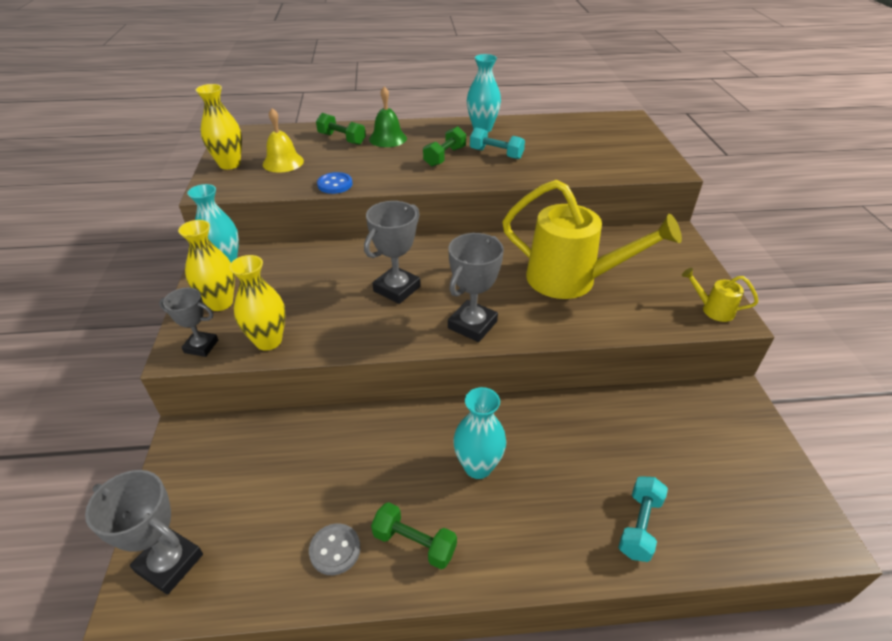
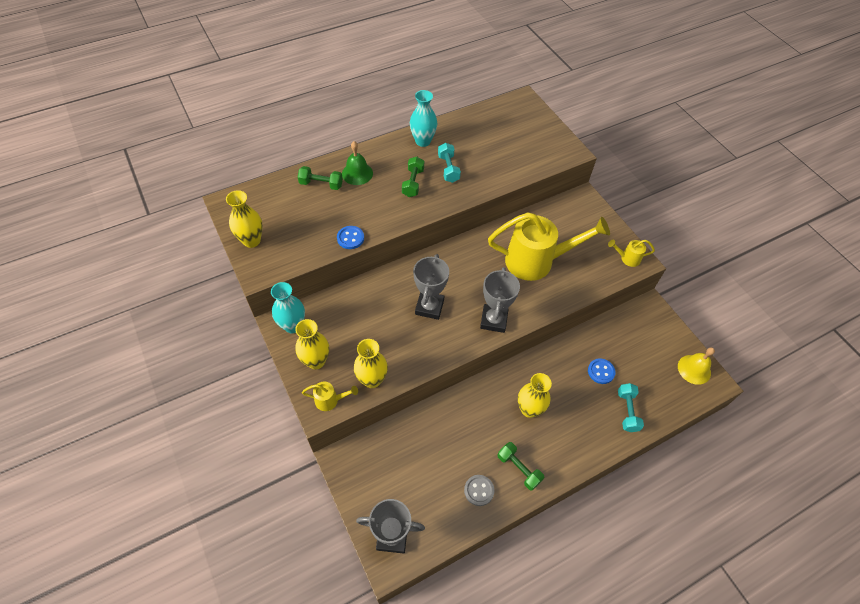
camera: 25 degrees left, 15 degrees up
grey trophy [159,288,218,357] -> yellow watering can [302,381,358,411]
yellow bell [263,108,304,173] -> yellow bell moved to [678,347,715,385]
green dumbbell [371,502,457,569] -> green dumbbell turned 45 degrees clockwise [498,442,544,491]
turquoise vase [453,387,506,479] -> yellow vase [518,373,552,418]
turquoise dumbbell [470,128,525,159] -> turquoise dumbbell turned 75 degrees clockwise [438,143,461,183]
none -> blue button [588,358,616,384]

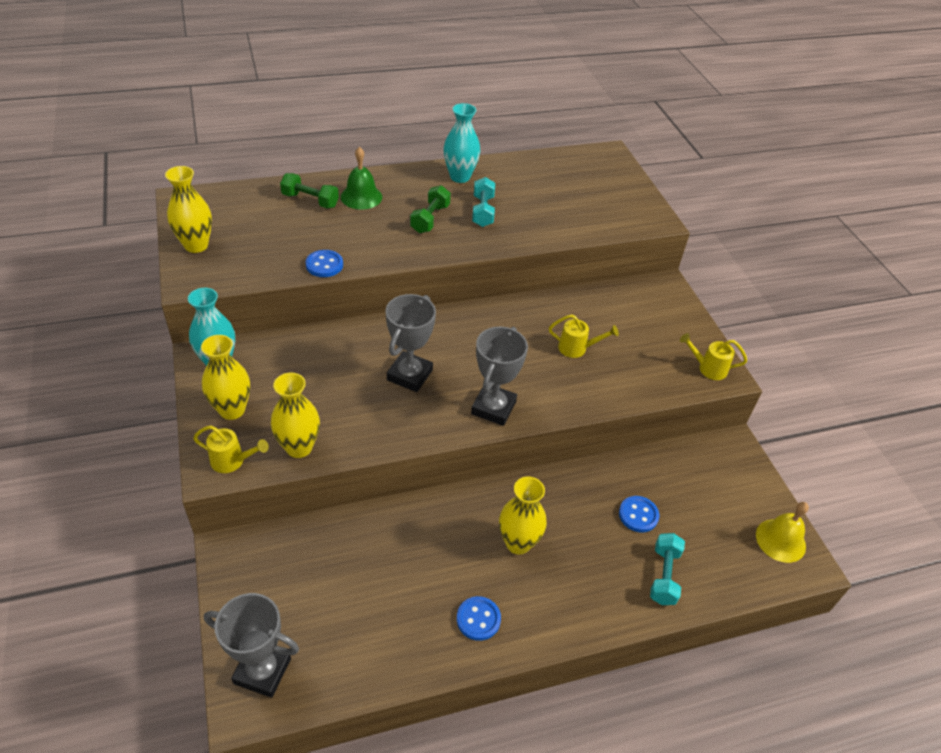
camera: 10 degrees right, 10 degrees down
grey button [464,475,494,506] -> none
yellow watering can [488,212,610,281] -> yellow watering can [549,314,619,358], size x0.42
green dumbbell [498,442,544,491] -> blue button [457,596,501,641]

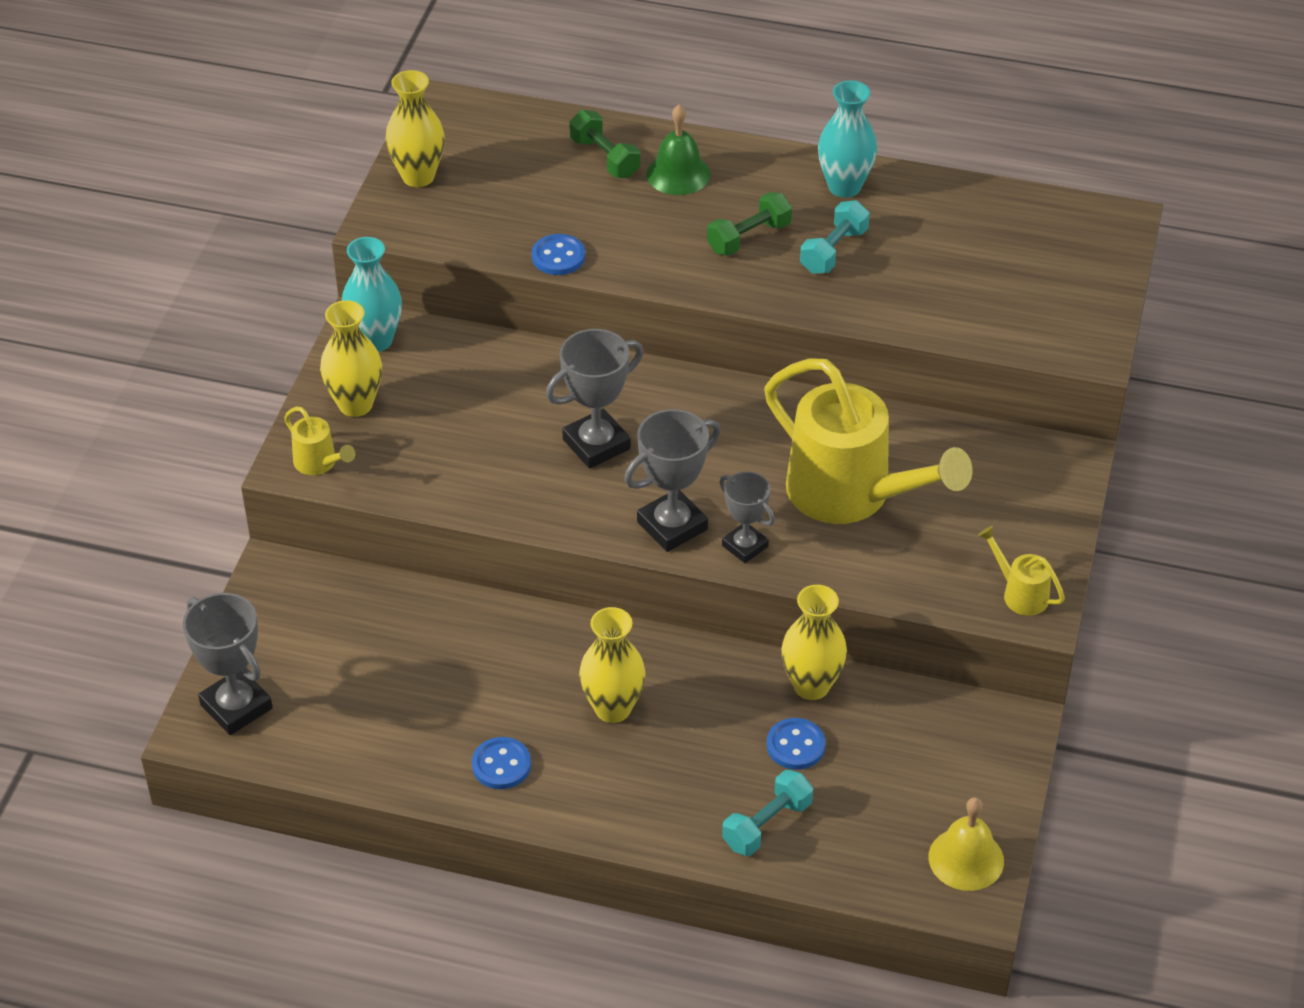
camera: 35 degrees right, 0 degrees up
yellow vase [271,373,320,458] -> yellow vase moved to [781,585,847,700]
yellow watering can [549,314,619,358] -> yellow watering can [764,358,973,524], size x2.36
none -> grey trophy [719,472,775,563]

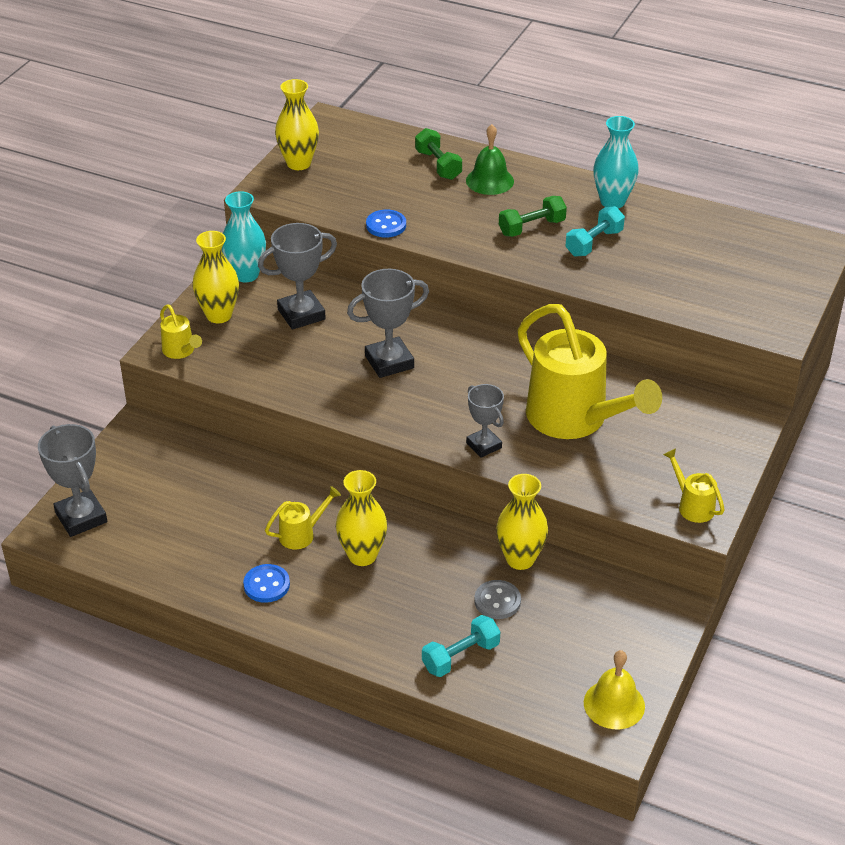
camera: 10 degrees right, 5 degrees down
grey trophy [624,409,721,552] -> grey trophy moved to [258,223,337,330]
blue button [767,718,826,770] -> grey button [474,580,521,619]
none -> yellow watering can [265,486,341,549]

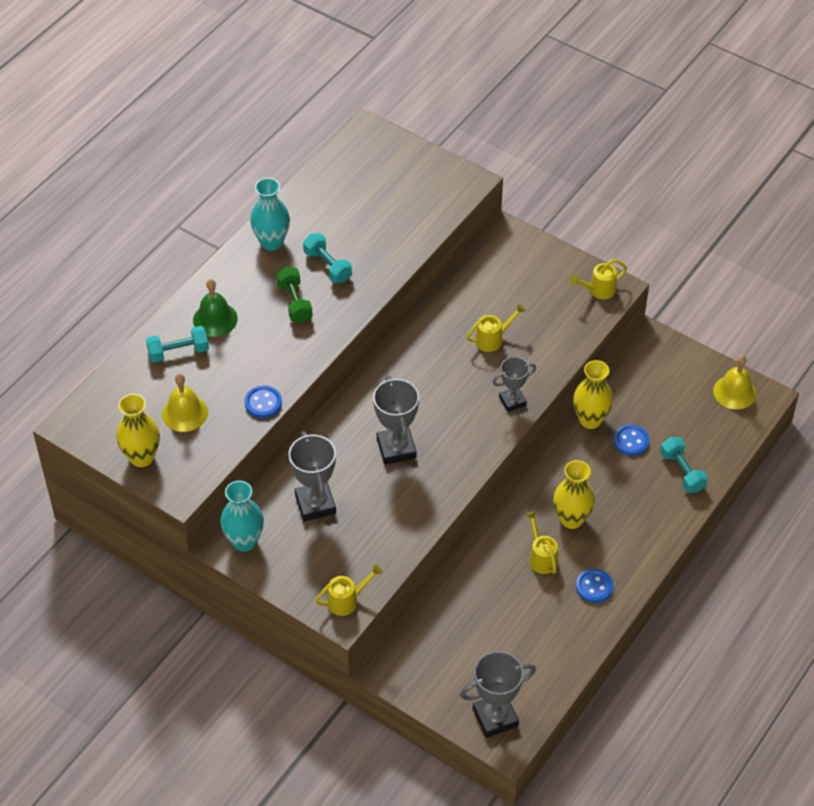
camera: 80 degrees left, 10 degrees up
yellow vase [192,231,239,323] -> none
green dumbbell [415,128,462,180] -> turquoise dumbbell [146,326,209,362]
grey button [474,580,521,619] -> blue button [614,424,649,456]
yellow watering can [517,304,662,439] -> yellow watering can [466,304,526,352], size x0.42
none -> yellow bell [162,374,208,432]

